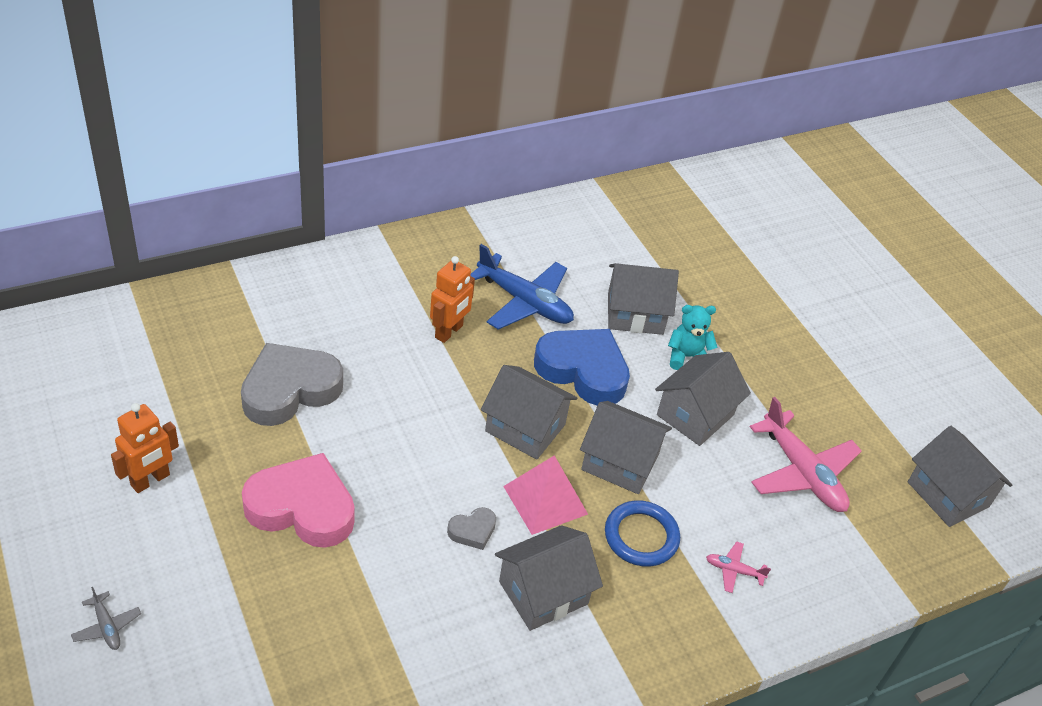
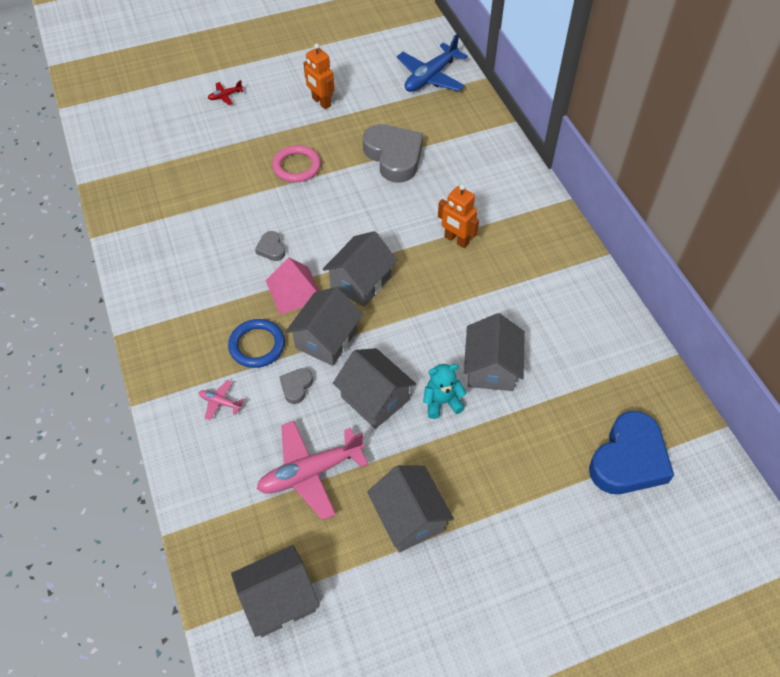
camera: 100 degrees right, 10 degrees up
grey plane [71,587,141,650] -> red plane [208,80,244,105]
pink heart [242,453,355,548] -> pink ring [272,145,321,182]
blue plane [470,244,574,330] -> blue plane moved to [397,33,468,92]
grey house [495,525,603,631] -> grey house moved to [367,466,454,552]
blue heart [534,329,630,406] -> blue heart moved to [589,411,674,494]
turquoise teddy bear [668,305,718,370] -> turquoise teddy bear turned 105 degrees counterclockwise [423,364,466,419]
pink plane [706,541,771,593] -> pink plane turned 90 degrees counterclockwise [199,380,244,420]
none -> grey heart [280,368,313,404]

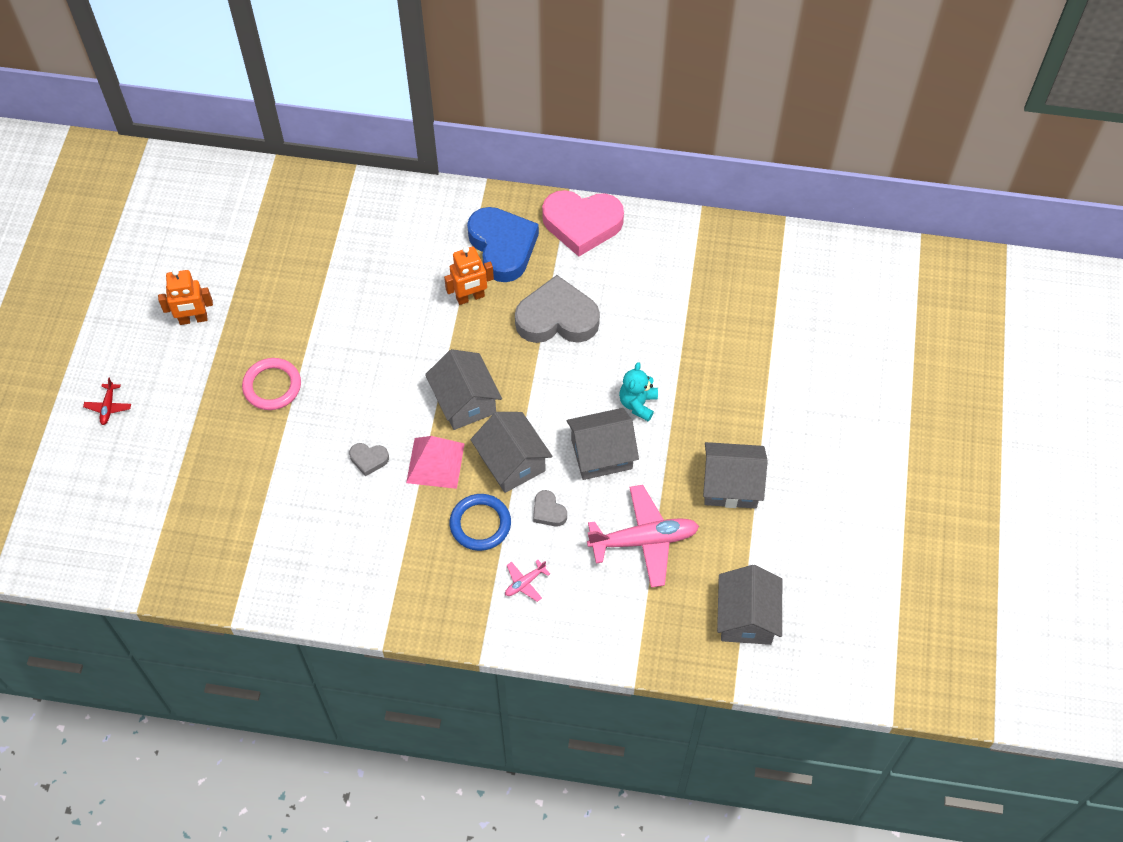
camera: 60 degrees left, 5 degrees up
pink plane [257,421,368,520] -> pink plane turned 105 degrees counterclockwise [587,485,699,588]
grey heart [363,124,423,183] -> grey heart moved to [515,275,600,343]
blue plane [397,33,468,92] -> none
grey house [464,313,525,391] -> none
blue heart [589,411,674,494] -> blue heart moved to [467,207,539,282]
none -> pink heart [542,190,624,257]

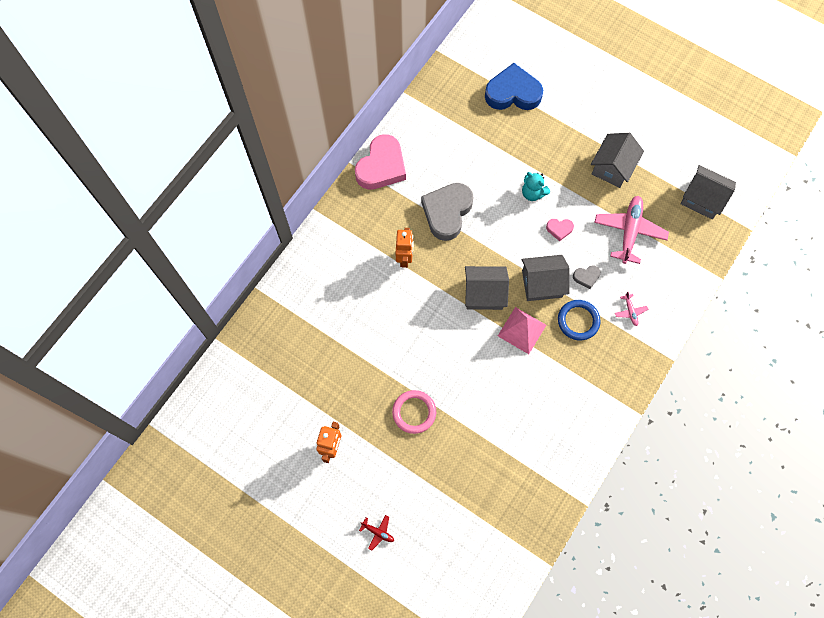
camera: 65 degrees left, 10 degrees up
grey heart [349,443,389,476] -> none
blue heart [467,207,539,282] -> blue heart moved to [485,63,543,110]
grey house [567,408,639,480] -> pink heart [546,219,574,241]

